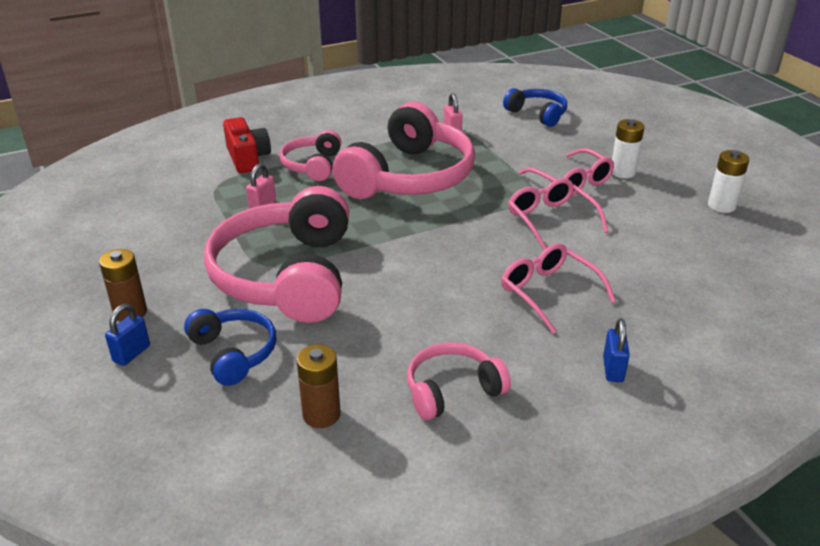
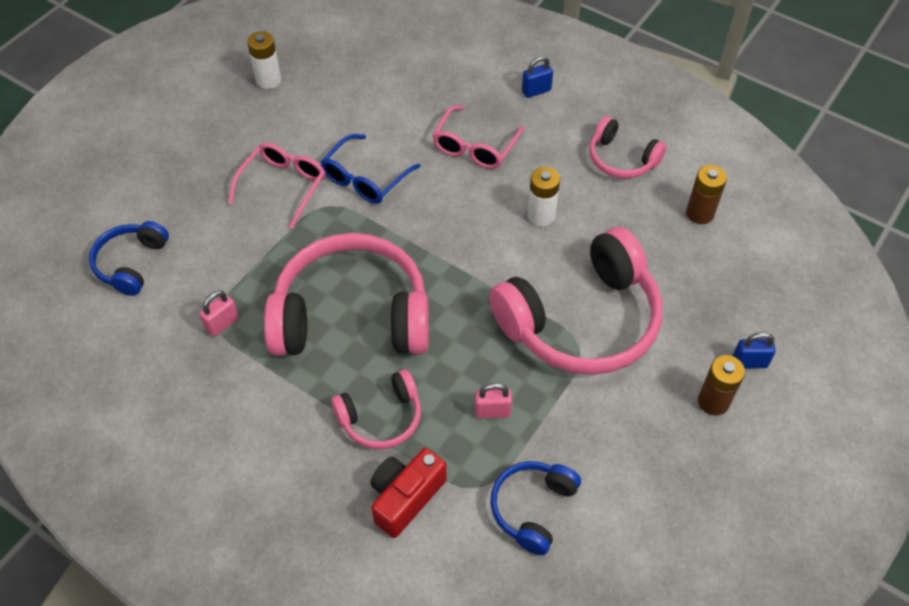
camera: 120 degrees left, 20 degrees up
blue headphones [184,309,276,386] -> blue headphones moved to [490,461,581,555]
pink glasses [508,178,609,250] -> blue glasses [321,134,421,204]
white battery [612,119,645,178] -> white battery moved to [527,167,560,226]

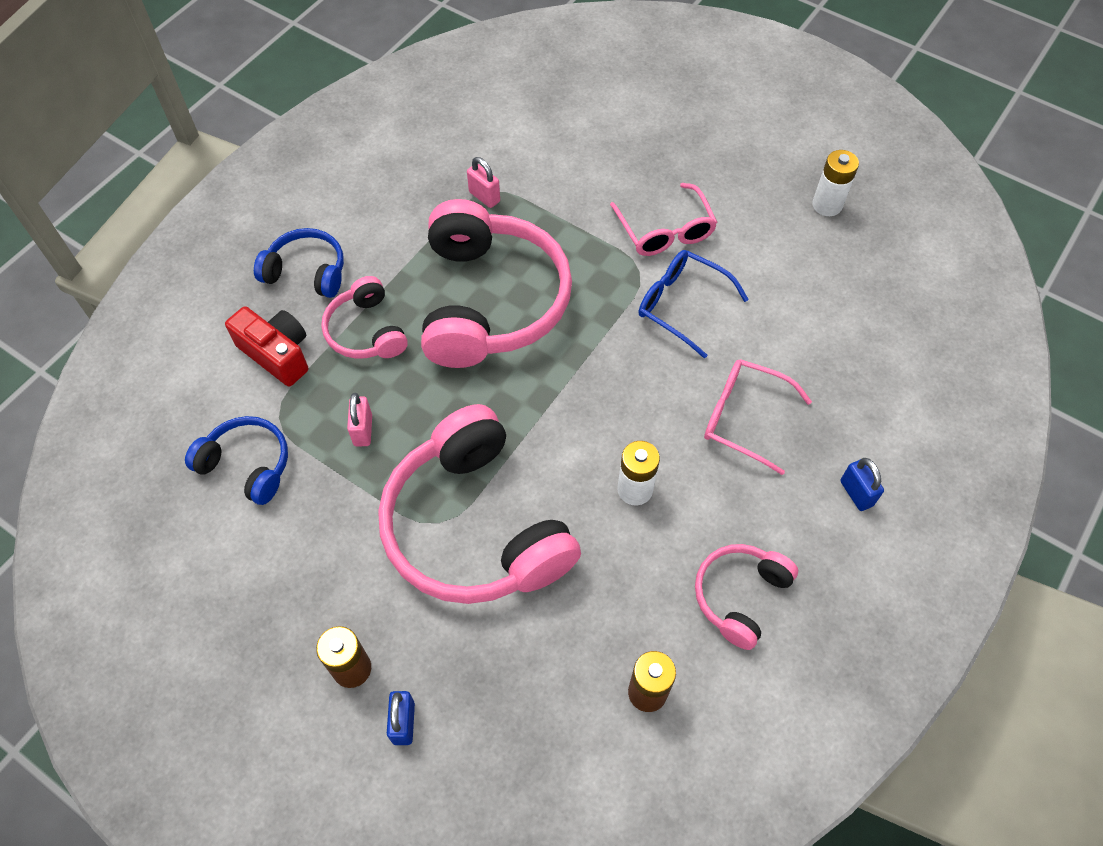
camera: 90 degrees right, 5 degrees up
blue headphones [89,221,169,296] -> blue headphones moved to [254,228,344,298]
pink glasses [228,143,325,229] -> pink glasses turned 45 degrees clockwise [610,183,718,256]

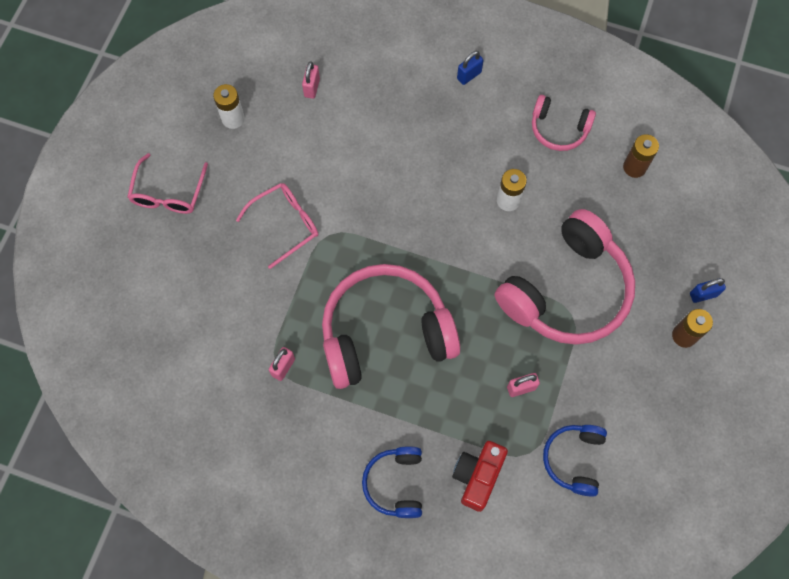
camera: 105 degrees left, 10 degrees up
pink headphones [321,276,408,359] -> none
blue glasses [639,250,749,359] -> none
pink glasses [704,359,812,475] -> pink glasses moved to [127,153,208,214]
none -> pink padlock [302,61,320,99]

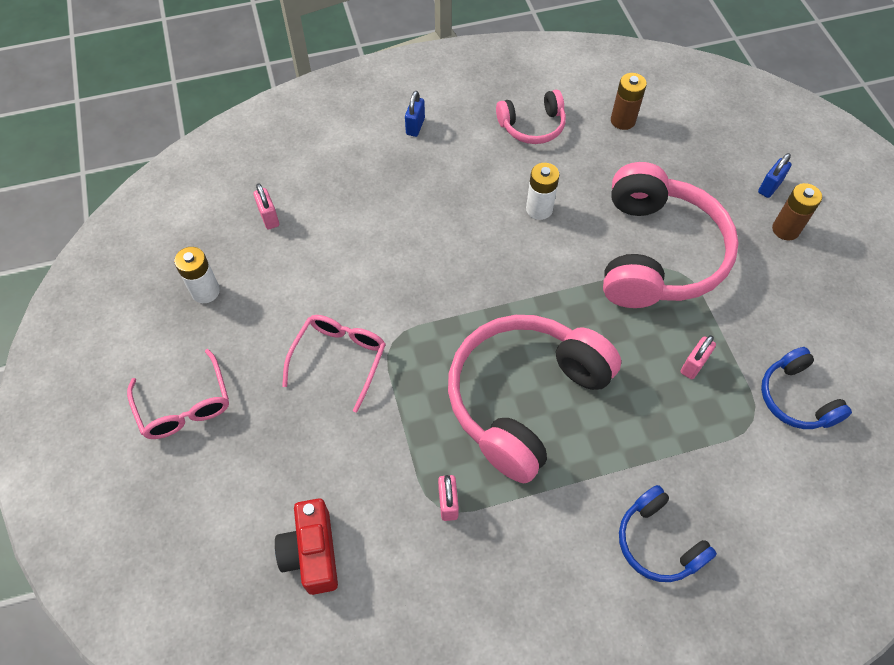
camera: 35 degrees left, 10 degrees down
red camera [452,441,508,512] -> red camera moved to [275,498,338,595]

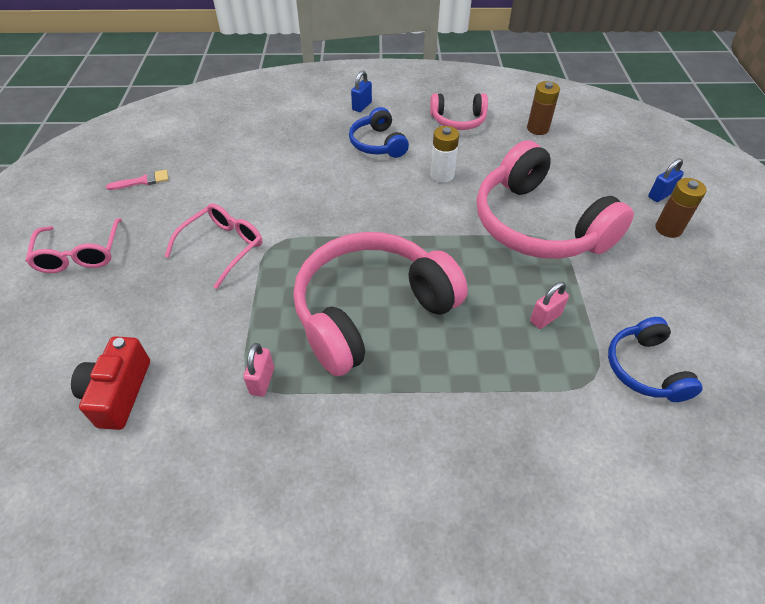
camera: 15 degrees right, 10 degrees down
white battery [174,247,220,303] -> pink brush [106,170,169,190]
pink padlock [253,183,279,230] -> none
pink headphones [603,162,739,308] -> pink headphones turned 120 degrees clockwise [477,141,634,259]
blue headphones [619,485,717,582] -> blue headphones moved to [349,107,409,158]

